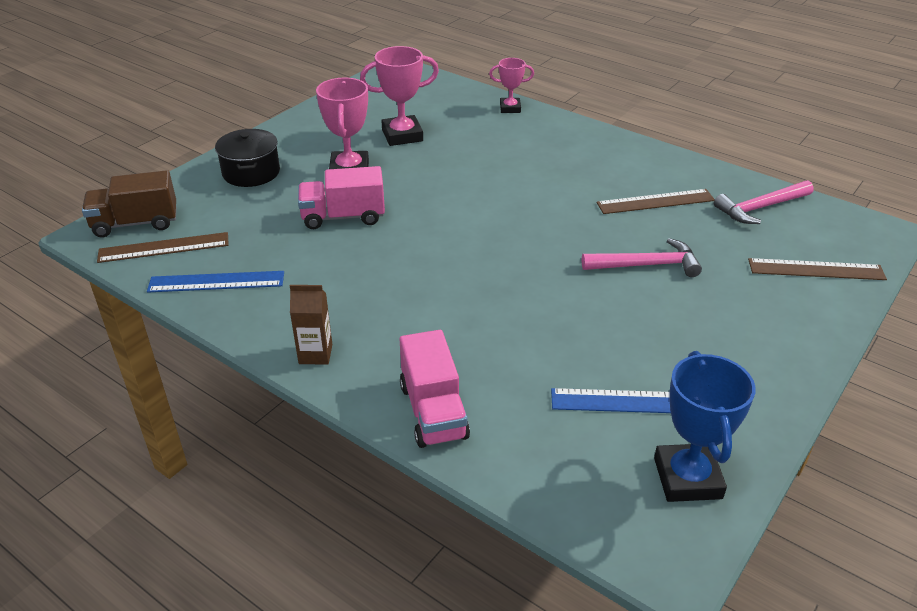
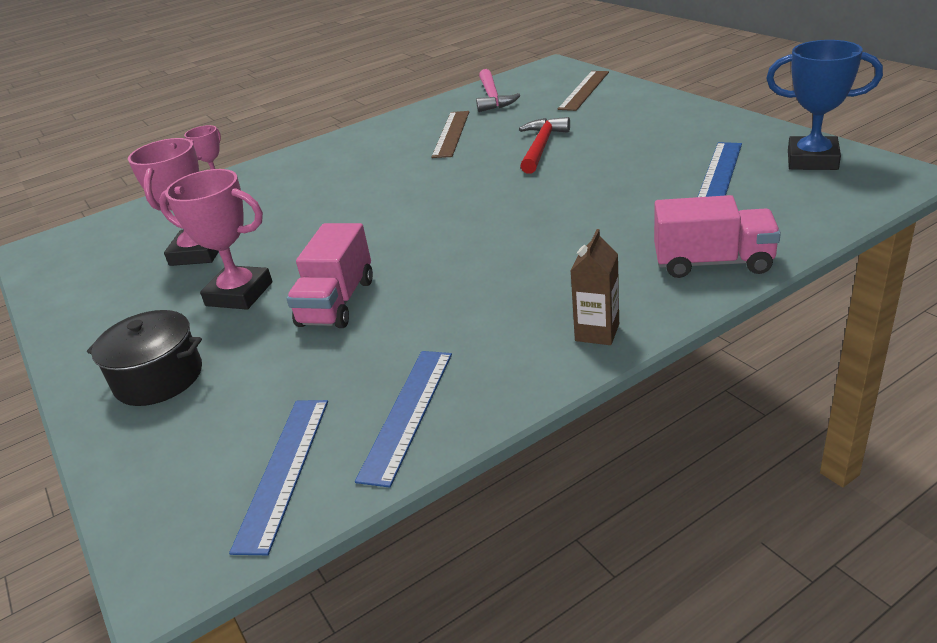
camera: 65 degrees left, 5 degrees down
brown truck [82,170,176,237] -> none
brown ruler [97,232,229,263] -> blue ruler [229,400,328,555]
pink hammer [582,238,702,277] -> red hammer [519,117,570,174]

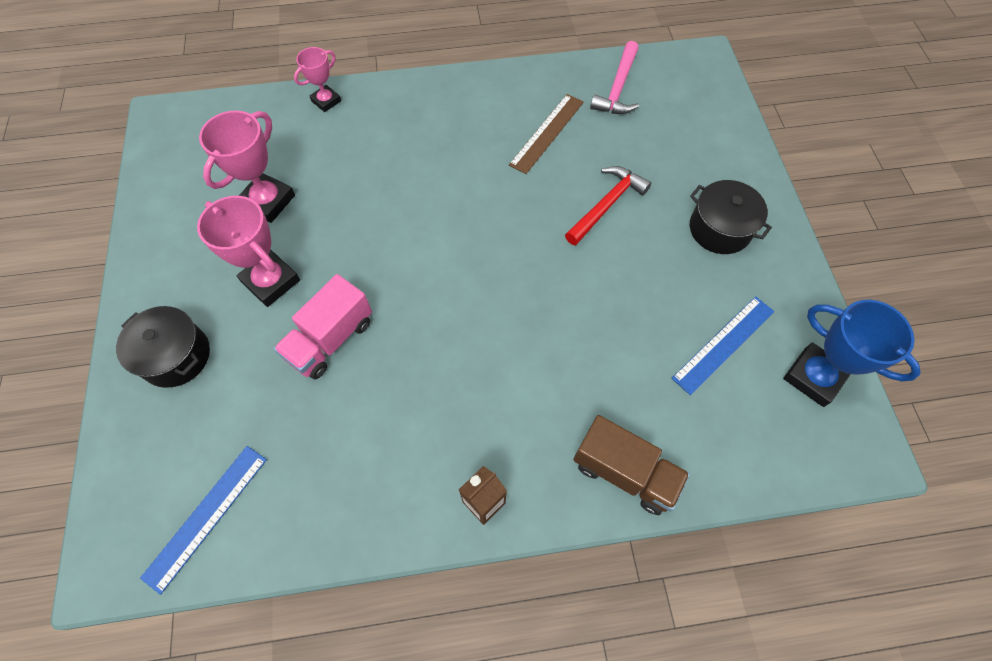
camera: 20 degrees right, 30 degrees up
blue ruler [355,351,452,488] -> none
brown ruler [558,71,609,111] -> none
pink truck [654,195,781,278] -> brown truck [573,415,690,515]
none -> black pot [690,180,772,254]

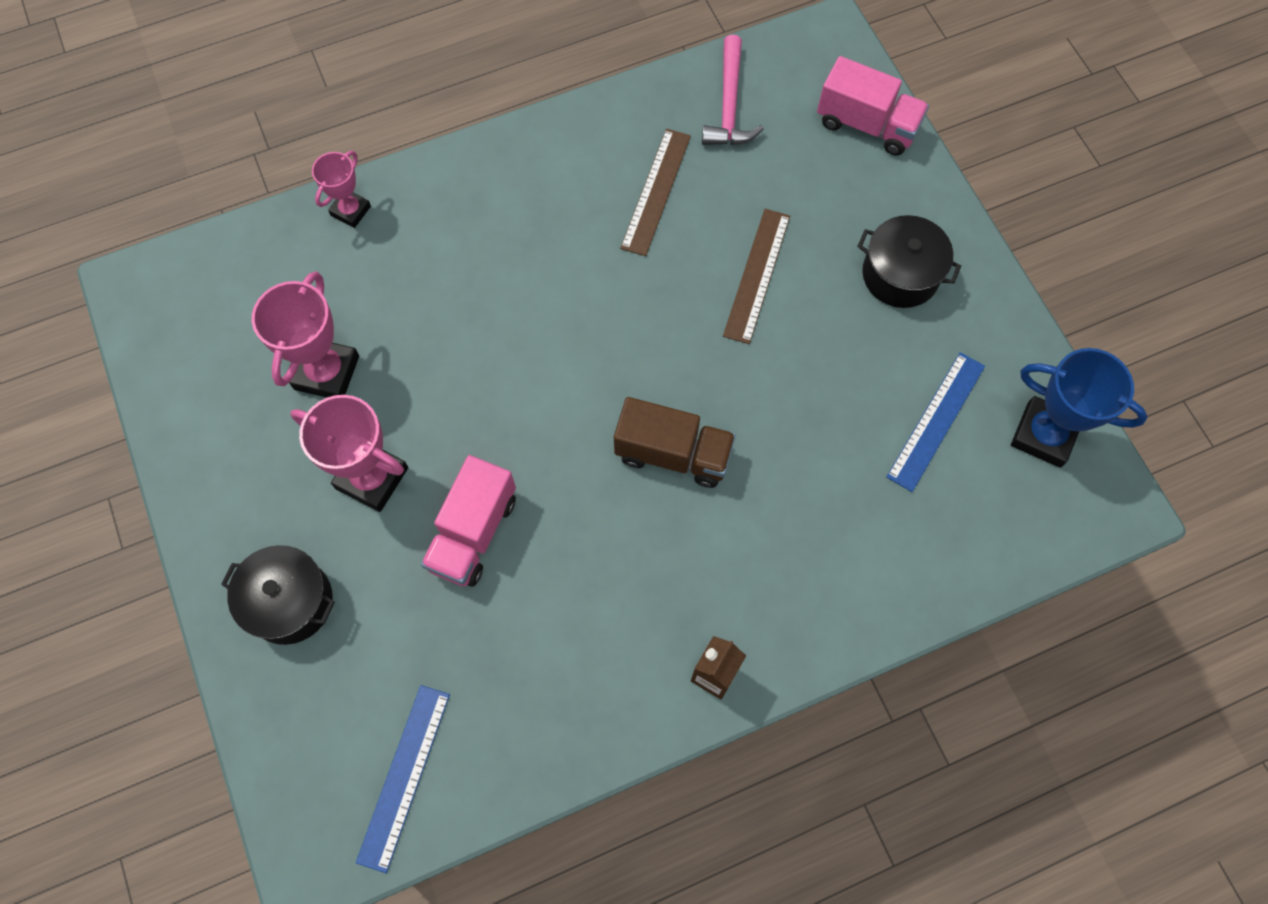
camera: 15 degrees left, 5 degrees up
red hammer [565,166,651,245] -> brown ruler [723,209,790,344]
brown truck [573,415,690,515] -> brown truck moved to [614,397,736,488]
none -> pink truck [817,56,929,156]

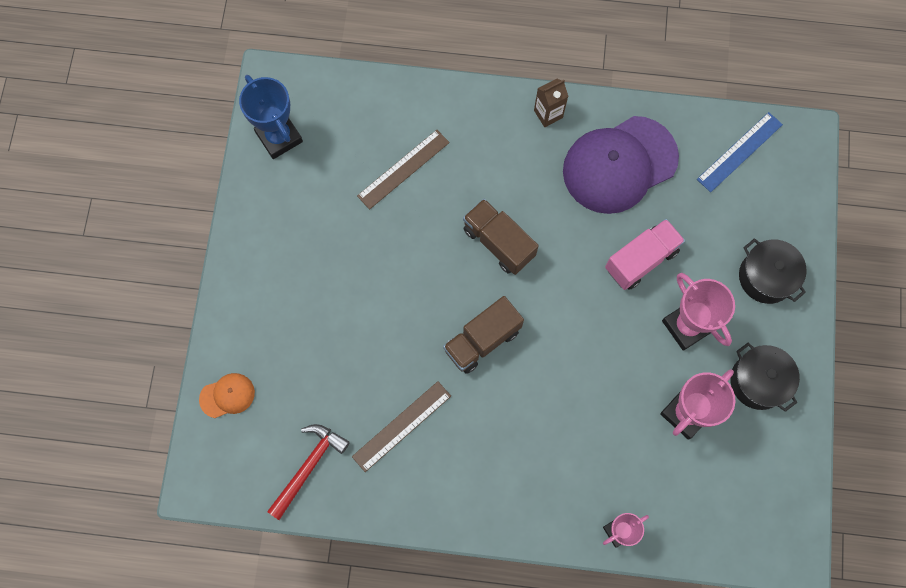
camera: 150 degrees left, 5 degrees up
pink hammer [702,35,764,145] -> red hammer [267,424,350,520]
brown ruler [723,209,790,344] -> brown ruler moved to [357,130,450,209]
pink truck [817,56,929,156] -> orange cap [199,373,255,418]
black pot [857,215,961,308] -> black pot moved to [730,343,800,412]
blue ruler [886,352,985,492] -> none
none -> brown truck [443,296,524,374]
none -> purple cap [563,116,679,214]

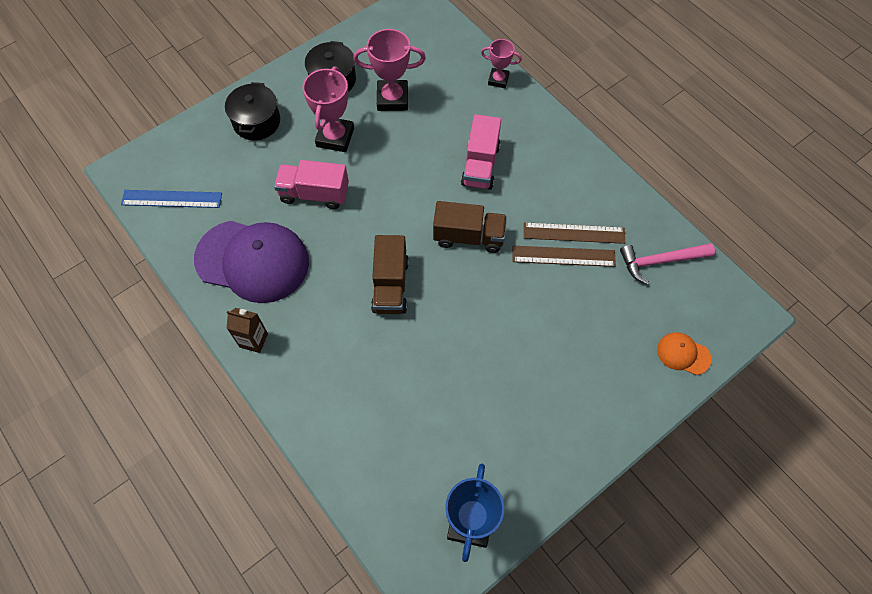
camera: 135 degrees left, 10 degrees down
red hammer [267,424,350,520] -> pink hammer [620,243,715,284]
brown ruler [357,130,450,209] -> brown ruler moved to [512,246,616,267]
none -> pink truck [461,114,501,190]

